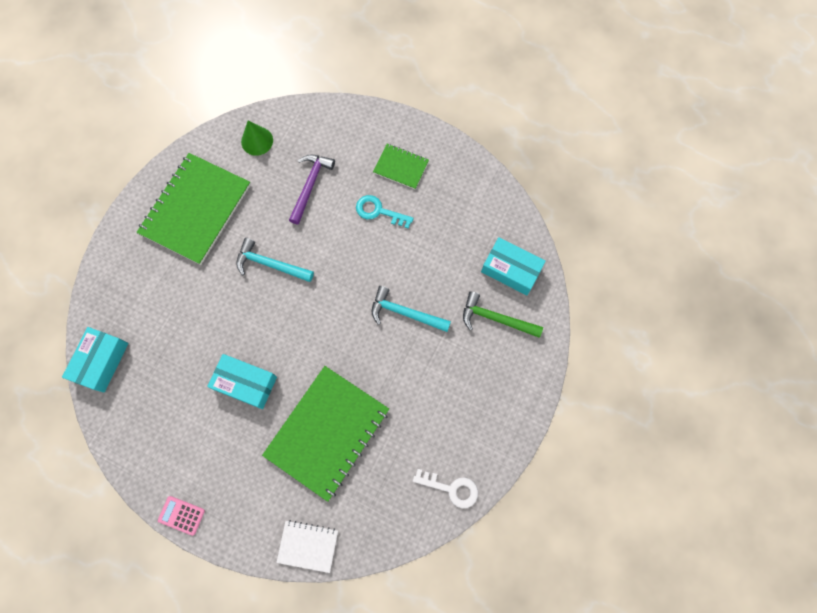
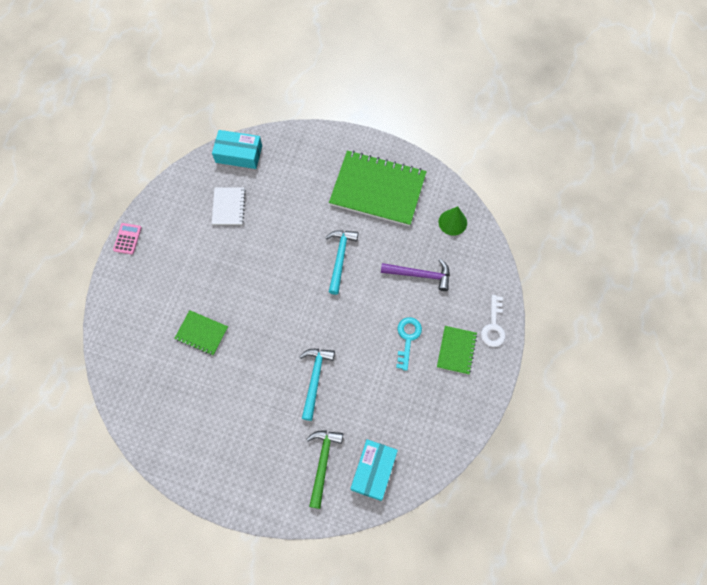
camera: 80 degrees right, 5 degrees down
turquoise box [207,354,277,409] -> none
green notebook [262,366,389,502] -> green notebook [174,310,228,356], size x0.48
white notebook [276,520,338,573] -> white notebook moved to [212,187,246,225]
white key [413,469,478,508] -> white key moved to [481,295,505,347]

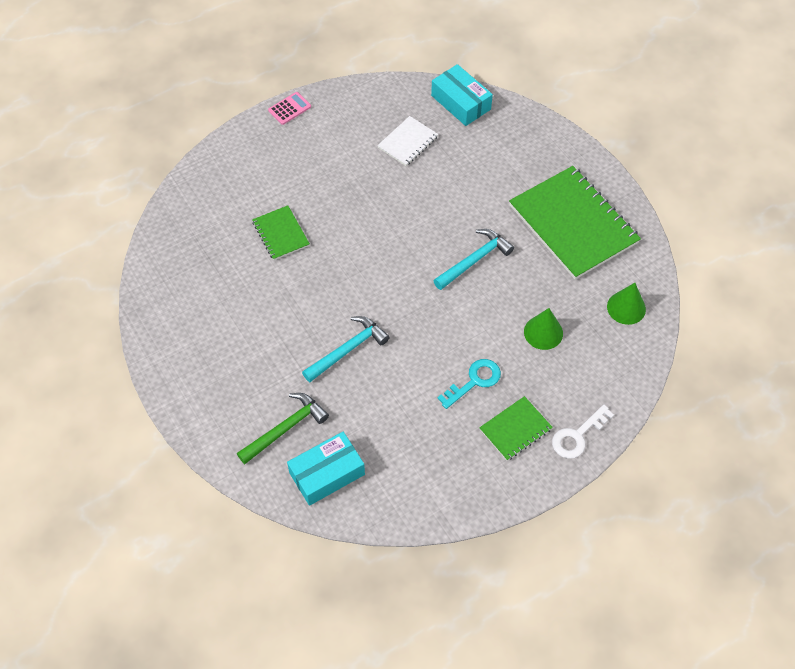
camera: 40 degrees right, 10 degrees down
purple hammer [381,259,450,291] -> green cone [524,308,563,350]

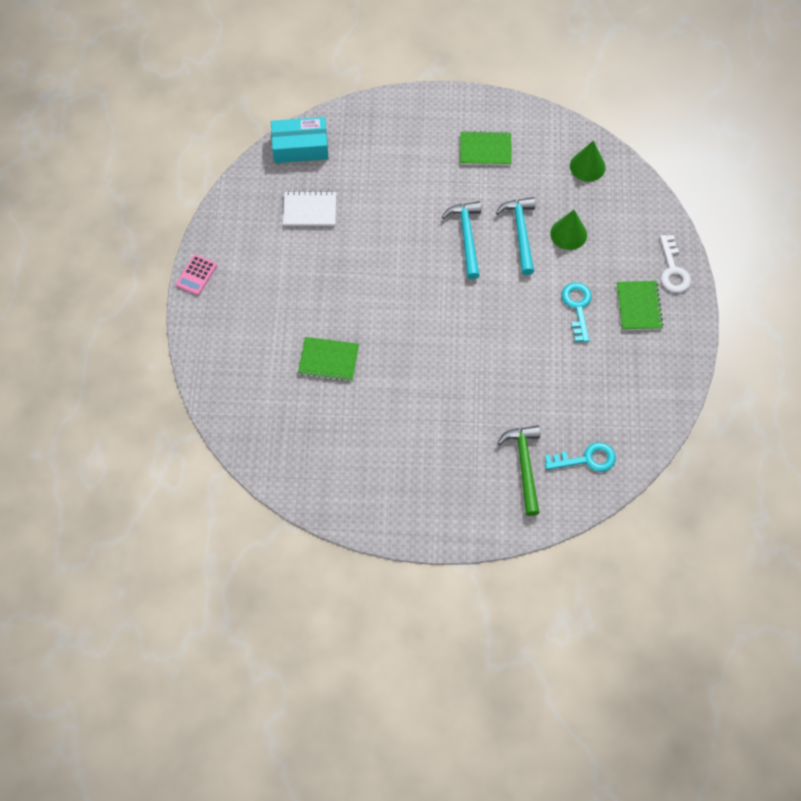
camera: 55 degrees left, 5 degrees up
pink calculator [268,92,311,125] -> pink calculator turned 150 degrees counterclockwise [176,254,217,296]
turquoise box [287,432,365,506] -> turquoise key [545,442,616,472]
turquoise hammer [302,316,390,382] -> turquoise hammer moved to [496,197,535,275]
white notebook [377,116,438,166] -> white notebook turned 75 degrees counterclockwise [283,191,336,226]
green notebook [509,166,641,279] -> green notebook [460,131,512,166], size x0.48

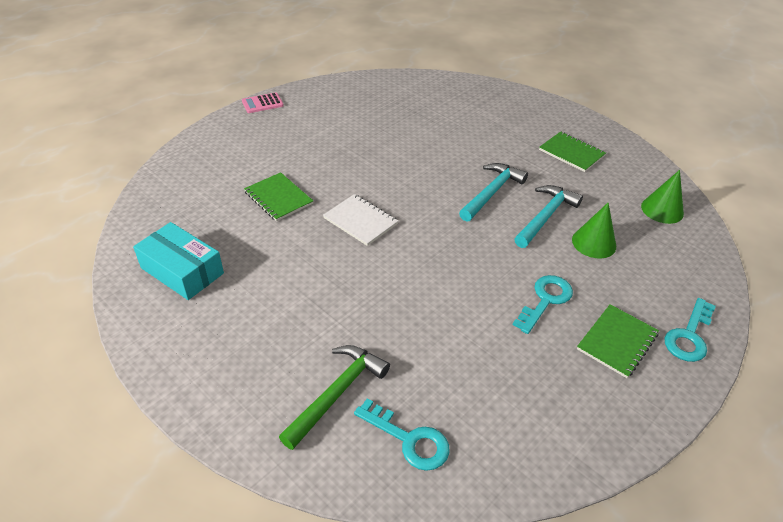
camera: 40 degrees right, 20 degrees down
turquoise box [271,117,329,163] -> turquoise box moved to [133,222,224,300]
white notebook [283,191,336,226] -> white notebook moved to [323,194,398,246]
white key [660,235,691,293] -> turquoise key [664,298,716,362]

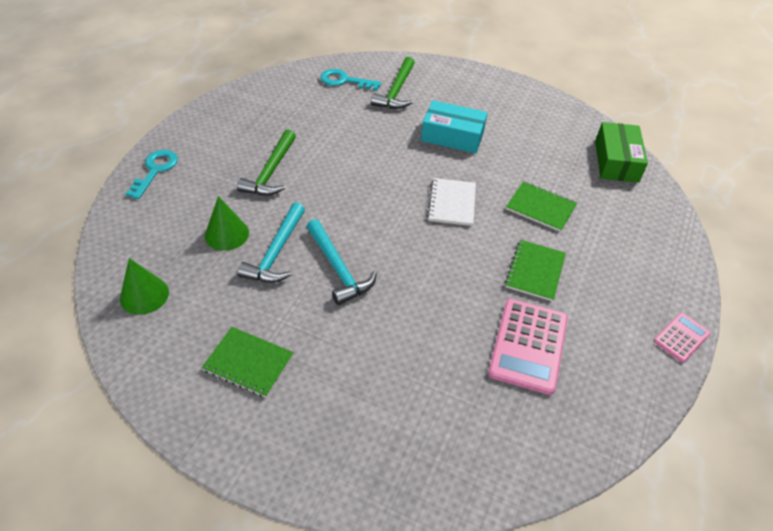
camera: 160 degrees right, 5 degrees up
turquoise box [133,222,224,300] -> turquoise box moved to [421,100,488,153]
white notebook [323,194,398,246] -> white notebook turned 75 degrees clockwise [427,178,476,226]
turquoise hammer [459,163,528,222] -> turquoise hammer turned 45 degrees counterclockwise [307,219,377,305]
turquoise key [513,275,573,334] -> green hammer [237,129,296,196]
green notebook [577,304,659,378] -> green notebook moved to [505,240,566,301]
none -> pink calculator [488,299,568,395]
none -> green box [595,122,648,183]

